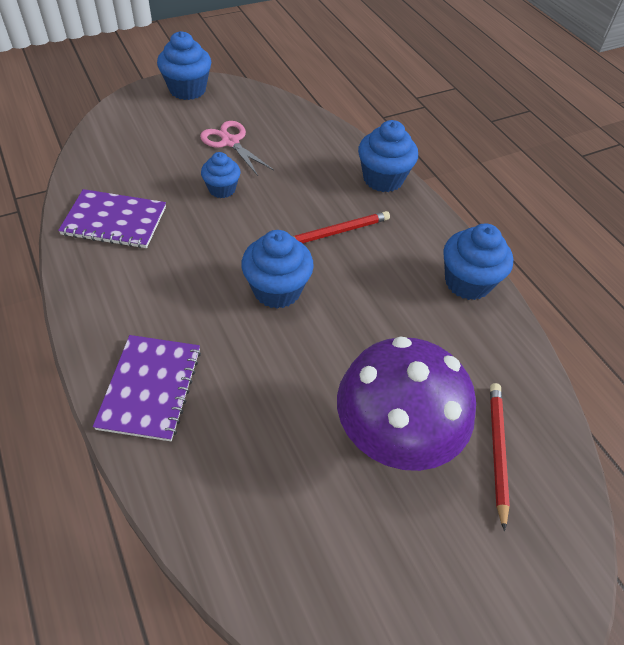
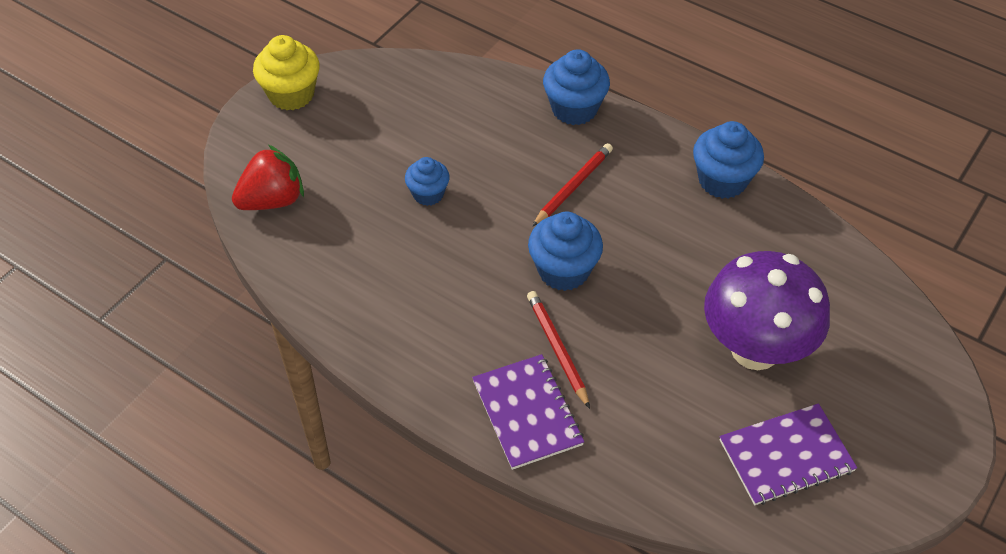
camera: 25 degrees left, 0 degrees up
purple notebook [58,189,166,248] -> purple notebook moved to [720,403,857,505]
blue cupcake [157,31,211,100] -> yellow cupcake [253,35,320,110]
pink scissors [200,121,274,176] -> none
red pencil [490,383,510,531] -> red pencil moved to [527,291,590,409]
none -> red strawberry [232,145,304,210]

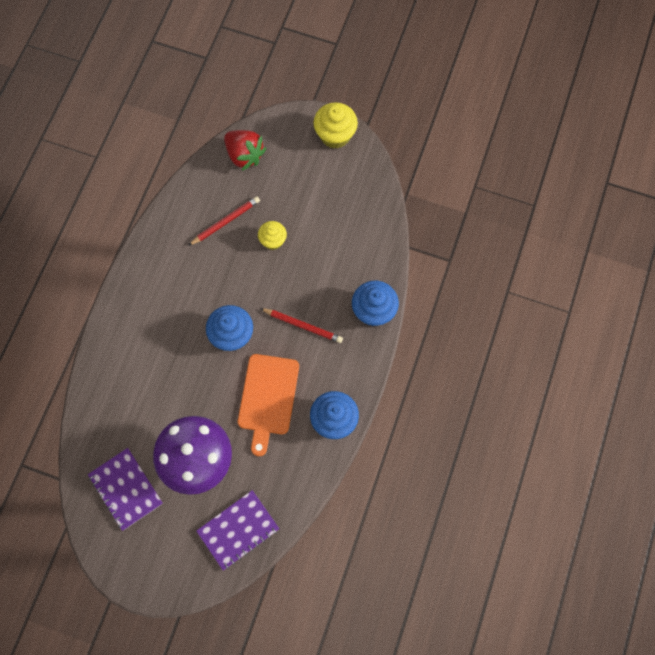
camera: 75 degrees right, 20 degrees up
blue cupcake [405,157,450,206] -> yellow cupcake [258,221,287,250]
purple notebook [472,354,584,470] -> purple notebook moved to [196,490,279,571]
red pencil [527,291,590,409] -> red pencil moved to [188,196,260,246]
none -> orange cutting board [238,354,299,456]

